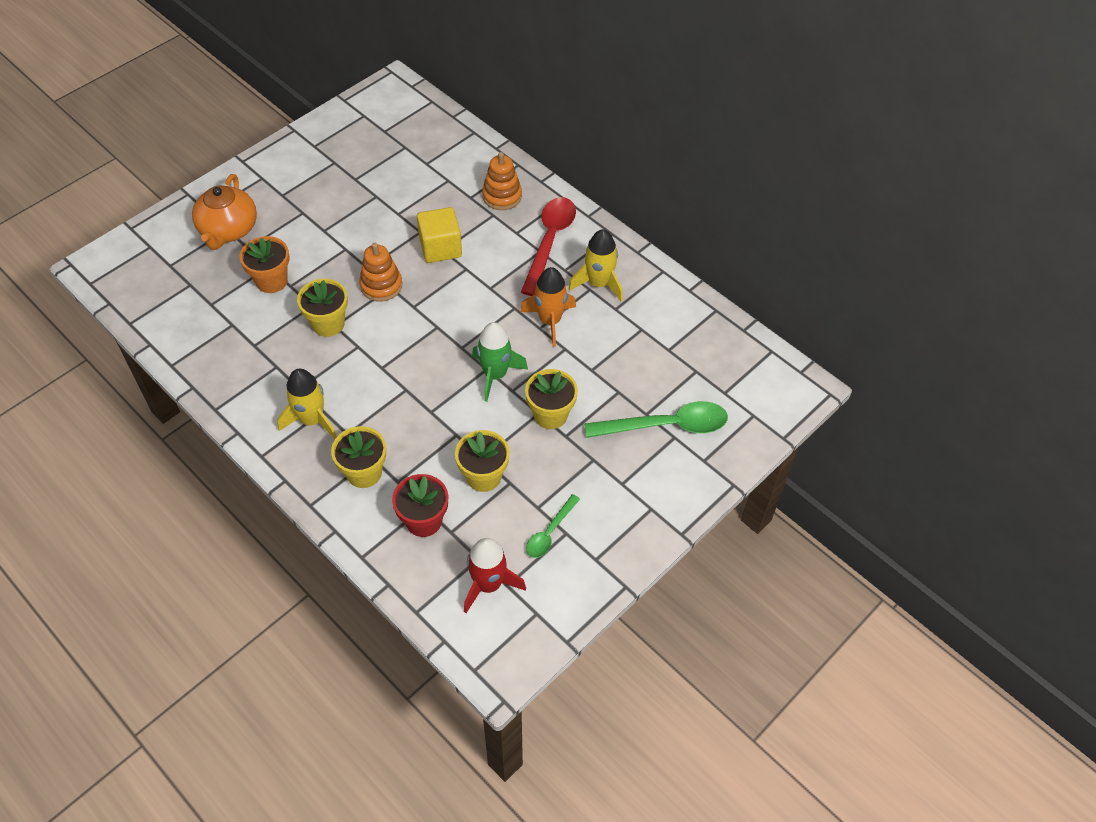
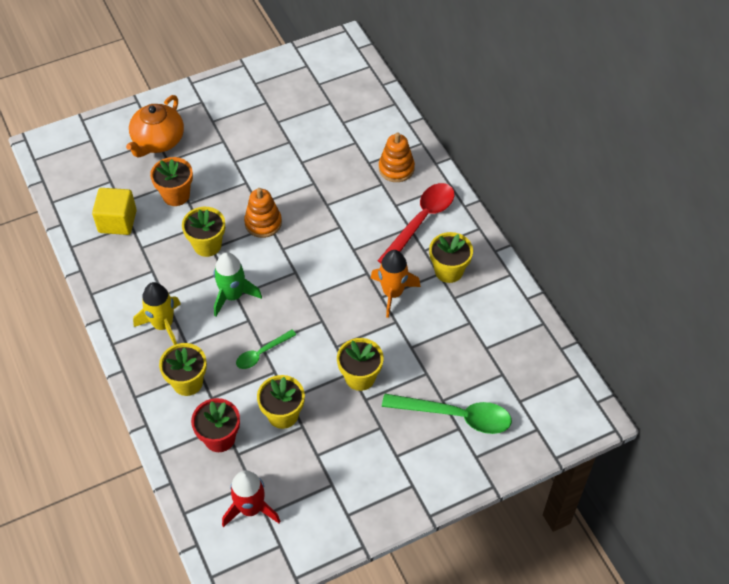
camera: 20 degrees right, 0 degrees up
yellow cube [417,207,462,263] -> yellow cube moved to [92,188,137,235]
green rocket [472,322,528,402] -> green rocket moved to [214,252,262,317]
green spoon [526,494,580,558] -> green spoon moved to [236,330,296,369]
yellow rocket [569,229,623,302] -> yellow flower pot [429,232,473,283]

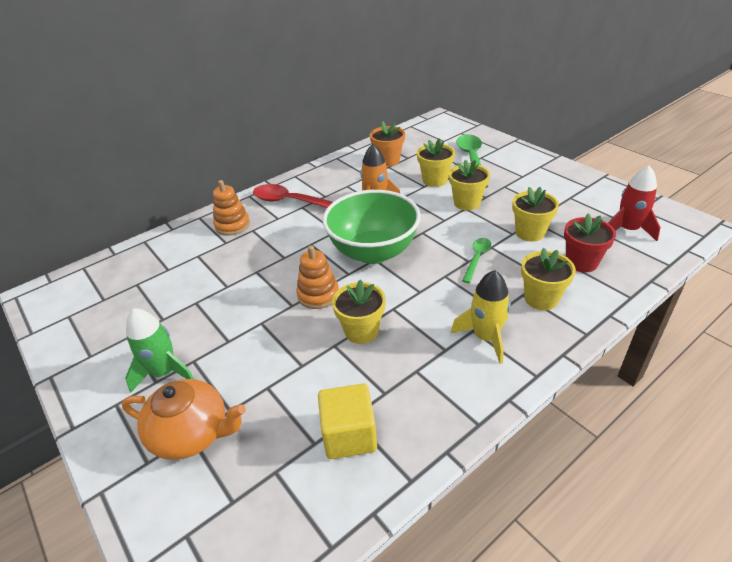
camera: 100 degrees left, 15 degrees down
orange flower pot [150,157,193,206] -> orange flower pot moved to [370,121,405,167]
green rocket [214,252,262,317] -> green rocket moved to [125,308,194,393]
green spoon [236,330,296,369] -> green spoon turned 105 degrees counterclockwise [462,238,491,283]
yellow flower pot [429,232,473,283] -> yellow flower pot moved to [417,138,455,187]
none -> green bowl [322,190,421,264]

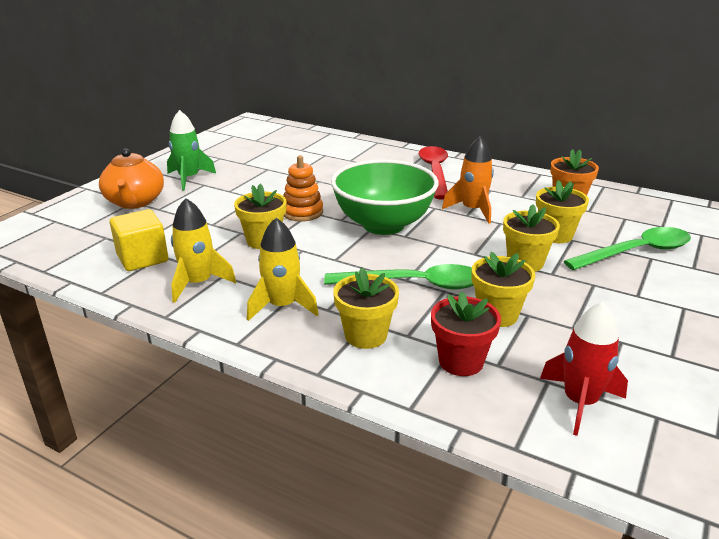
camera: 65 degrees right, 10 degrees down
orange stacking toy [213,180,250,236] -> none
green spoon [462,238,491,283] -> green spoon [324,264,474,290], size x1.81
none -> yellow rocket [171,198,236,303]

